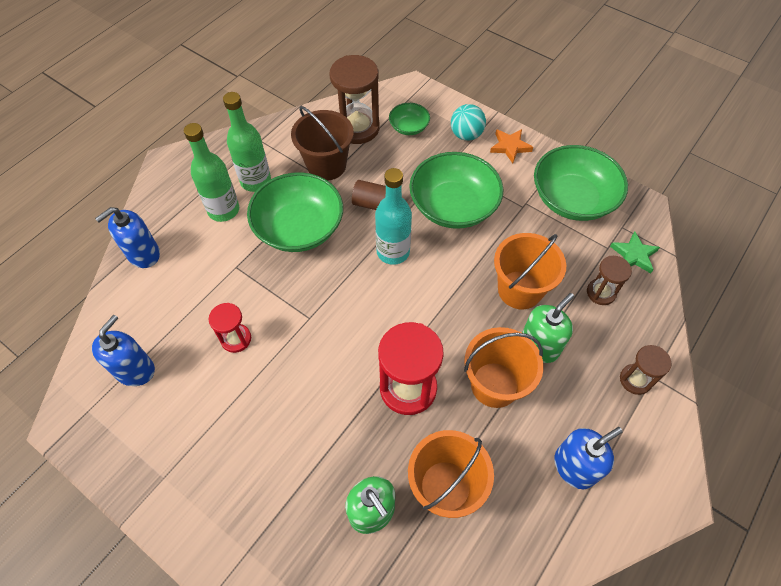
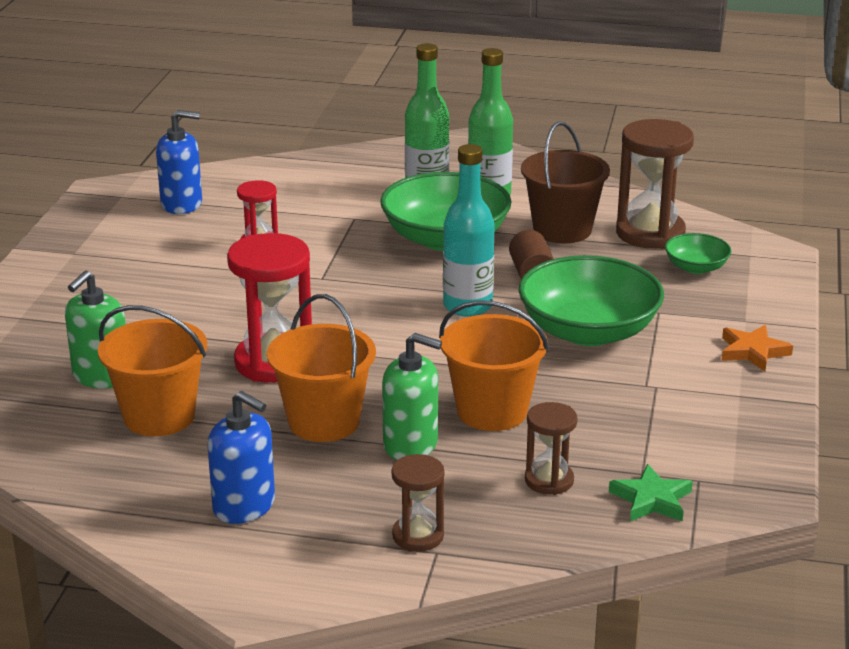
camera: 65 degrees right, 30 degrees down
blue soap dispenser [95,207,160,268] -> none
turquoise ball [451,104,486,141] -> none
green bowl [534,145,628,221] -> none

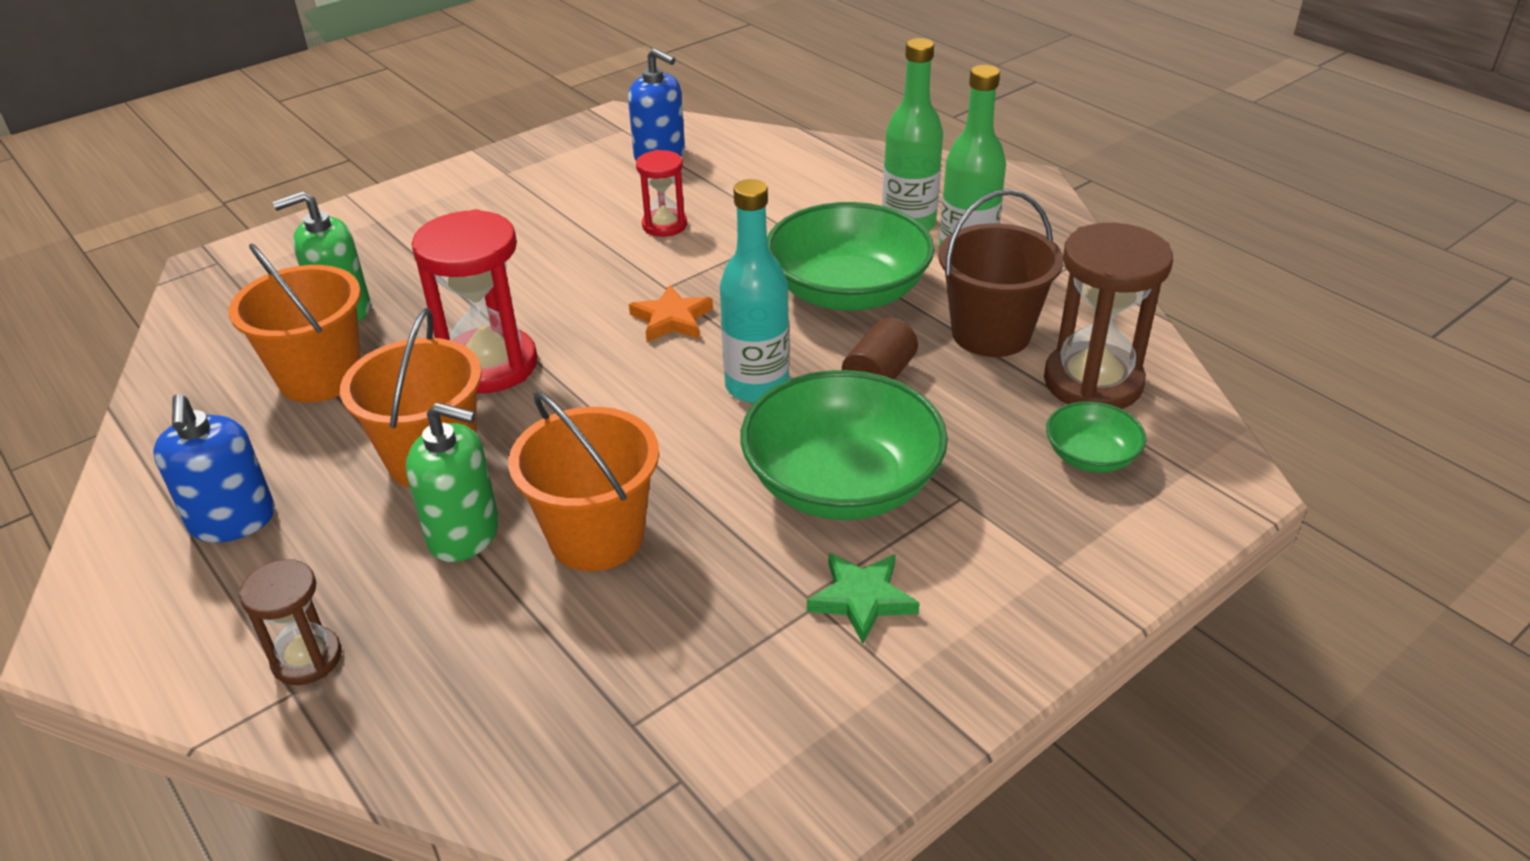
camera: 40 degrees right, 10 degrees up
green soap dispenser [382,333,442,460] -> green soap dispenser turned 45 degrees counterclockwise [406,402,499,562]
brown hourglass [525,402,577,495] -> none
green star [609,464,693,521] -> green star moved to [807,553,919,644]
orange star [721,325,793,371] -> orange star moved to [629,285,713,342]

